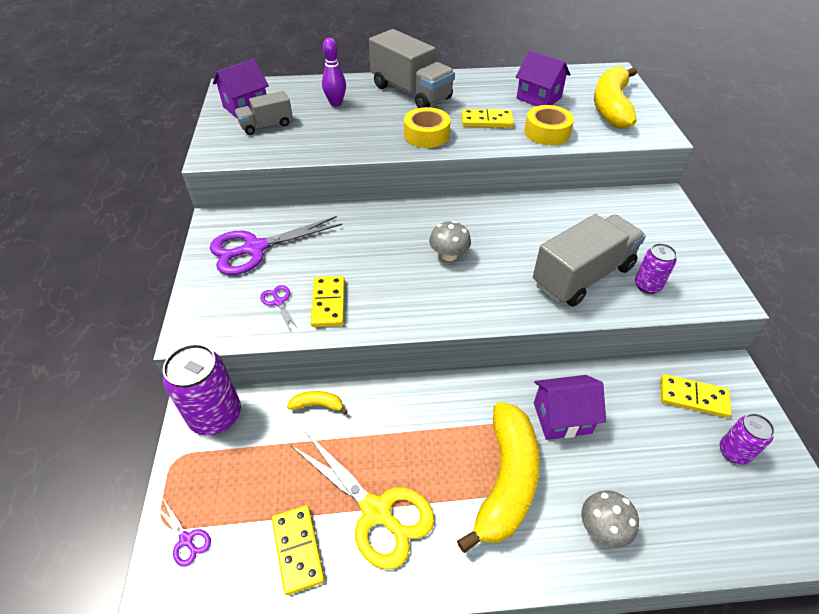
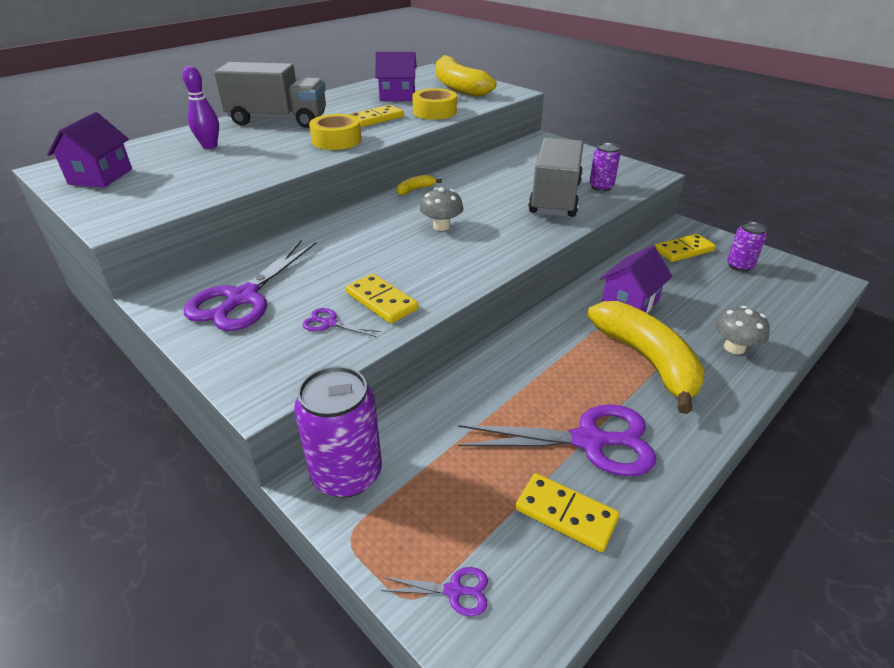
camera: 40 degrees left, 10 degrees down
grey truck [235,91,293,135] -> none
yellow banana [287,391,348,414] -> yellow banana moved to [397,175,442,195]
yellow scissors [291,431,434,570] -> purple scissors [458,404,656,476]

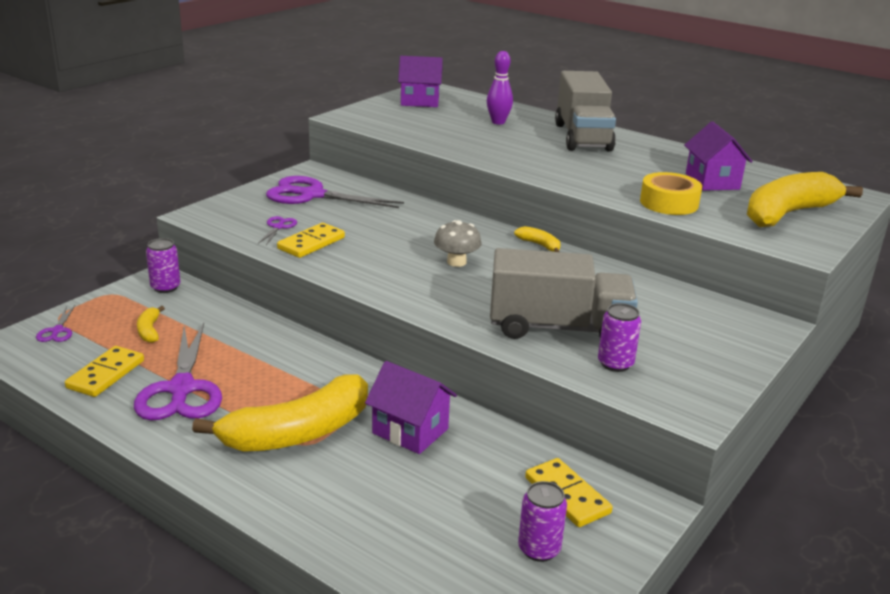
camera: 80 degrees right, 10 degrees down
purple can [294,366,382,498] -> purple can [146,238,180,293], size x0.56
yellow tape [309,114,361,150] -> none
yellow domino [348,105,404,127] -> none
grey mushroom [715,306,770,354] -> none
none -> yellow banana [137,306,165,343]

